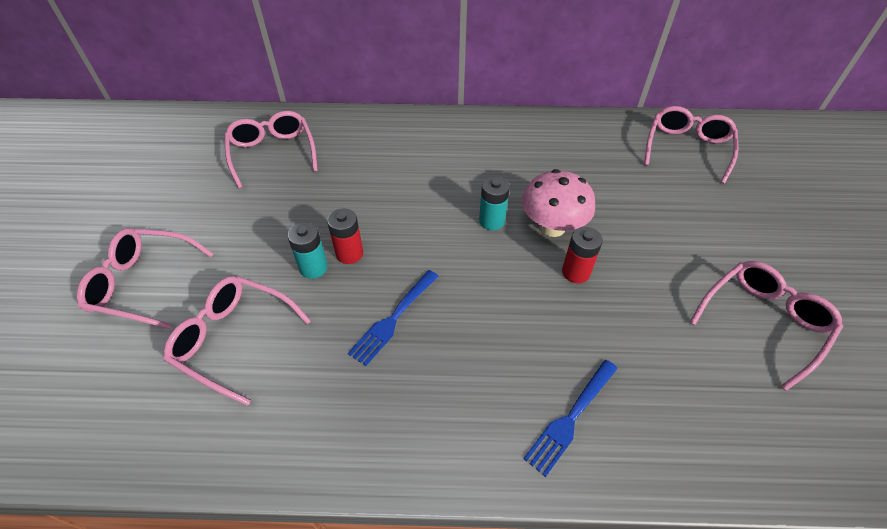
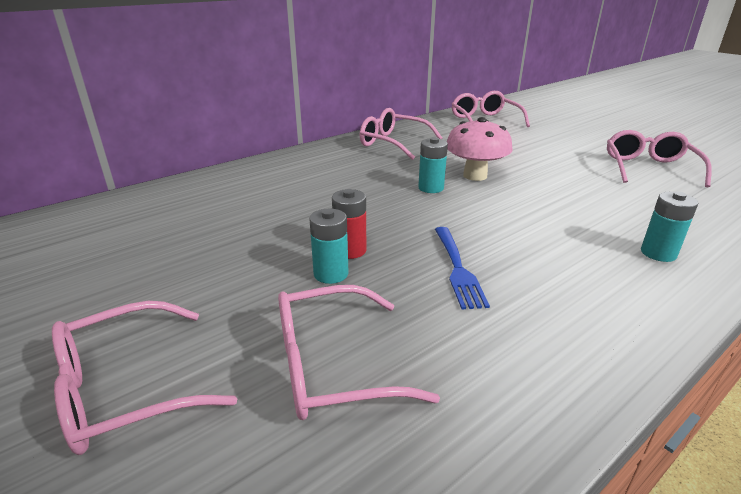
camera: 40 degrees left, 20 degrees down
pink glasses [225,111,318,189] -> pink glasses moved to [359,108,442,160]
blue fork [523,360,618,477] -> turquoise battery [641,191,698,262]
red battery [562,227,603,283] -> none

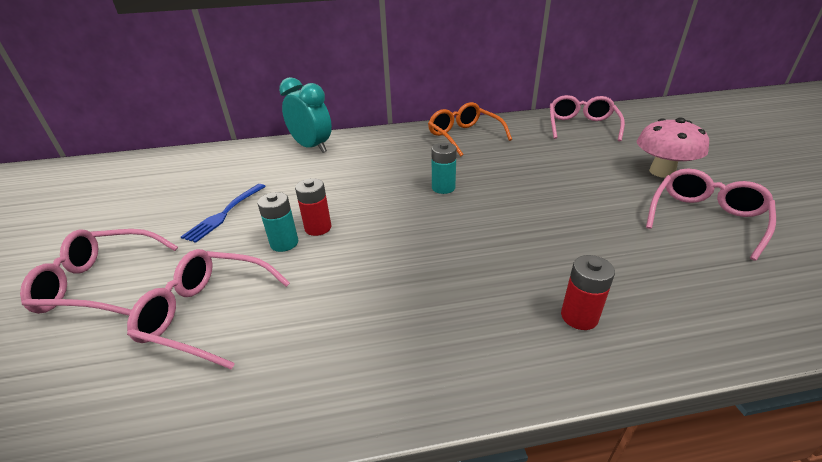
camera: 30 degrees right, 5 degrees up
pink glasses [359,108,442,160] -> orange glasses [428,102,512,157]
blue fork [435,227,490,309] -> blue fork moved to [181,184,266,243]
pink mushroom [447,117,513,181] -> pink mushroom moved to [637,117,709,178]
turquoise battery [641,191,698,262] -> red battery [561,255,615,330]
none -> turquoise clock [279,77,332,153]

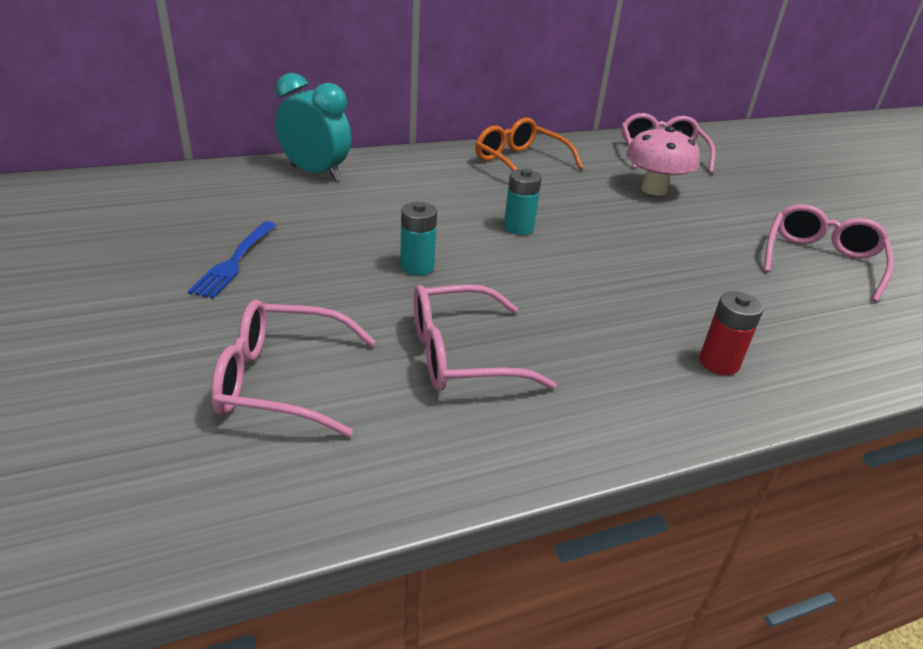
camera: 15 degrees left, 0 degrees up
pink glasses [20,229,178,316] -> pink glasses moved to [414,284,556,391]
turquoise battery [257,192,298,252] -> turquoise battery moved to [400,202,437,275]
red battery [295,178,331,236] -> none
pink mushroom [637,117,709,178] -> pink mushroom moved to [626,126,700,196]

